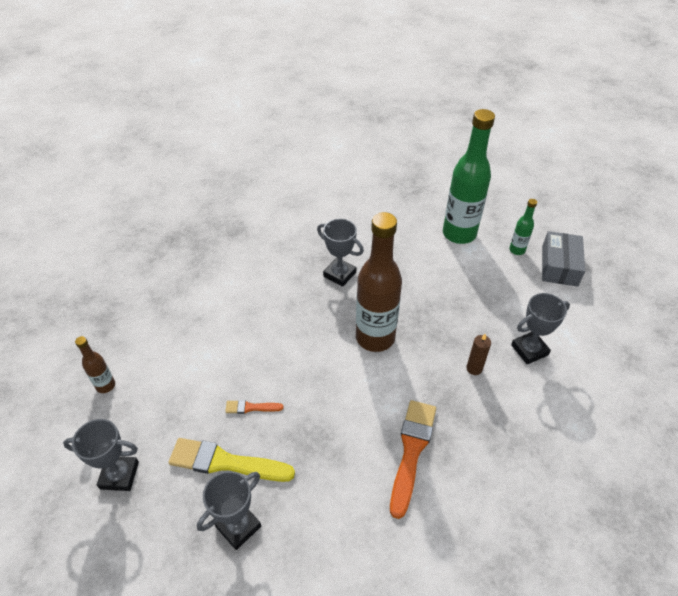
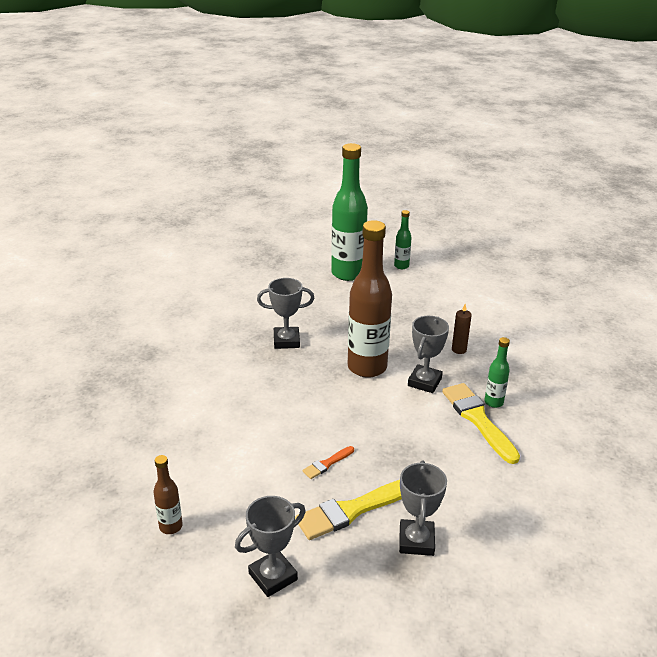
camera: 40 degrees left, 15 degrees down
orange brush [390,400,436,519] -> yellow brush [442,383,520,464]
grey trophy [511,293,570,364] -> grey trophy moved to [408,316,449,393]
grey box [542,231,585,287] -> none
none -> green bottle [484,337,510,408]

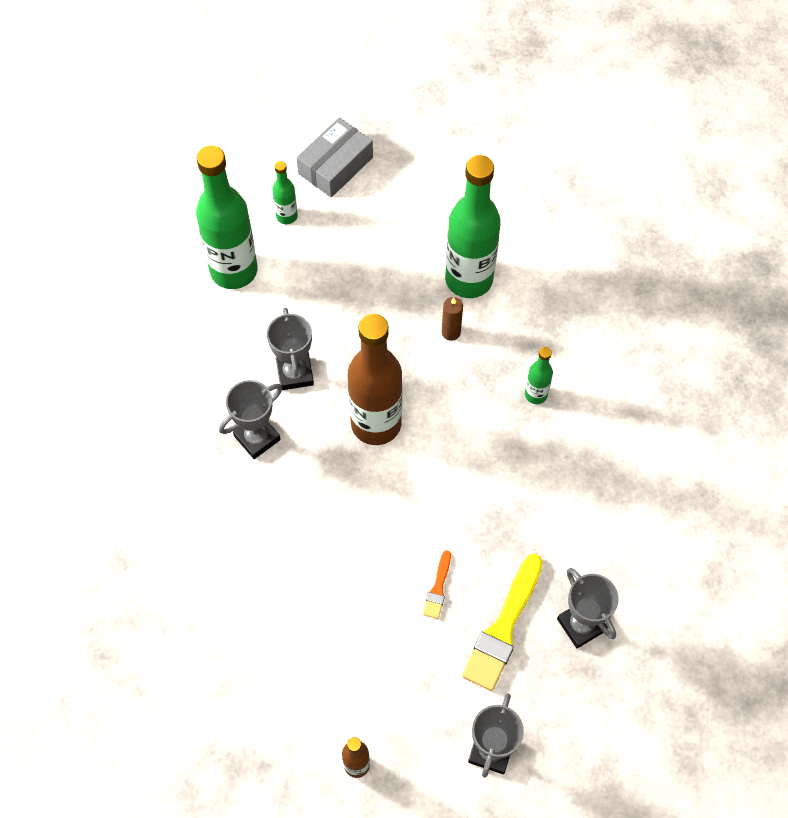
camera: 35 degrees left, 30 degrees up
grey trophy [408,316,449,393] -> grey trophy moved to [267,307,314,390]
yellow brush [442,383,520,464] -> none
none -> grey box [296,117,373,198]
none -> green bottle [445,155,501,298]

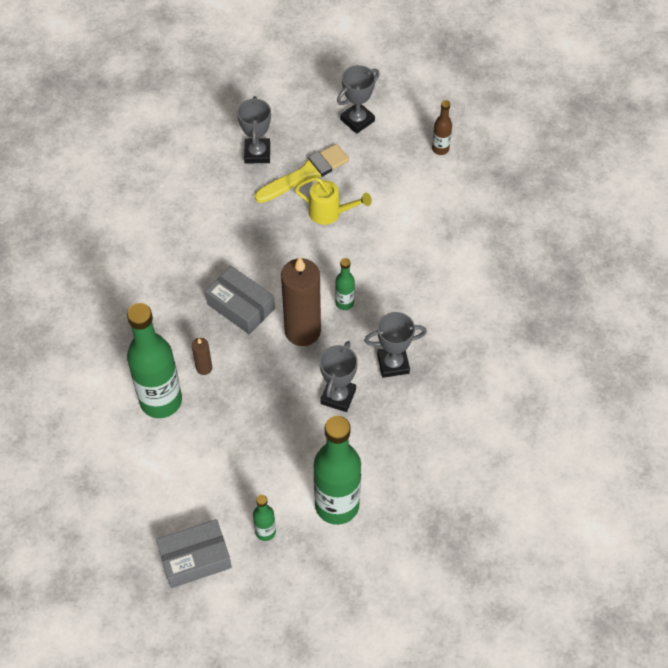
camera: 150 degrees left, 5 degrees down
brown bottle [347,314,403,445] -> brown candle [281,257,321,346]
orange brush [423,550,451,619] -> yellow watering can [295,177,372,225]
green bottle [525,347,553,404] -> green bottle moved to [335,258,355,310]
none -> grey box [205,266,275,335]

